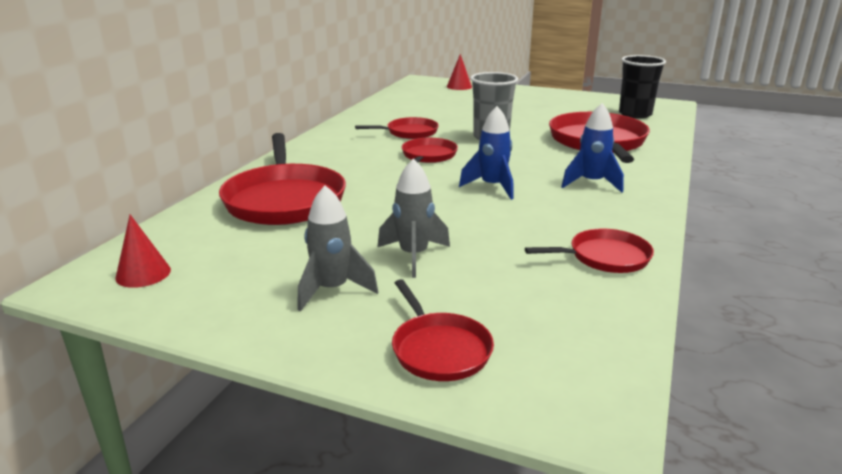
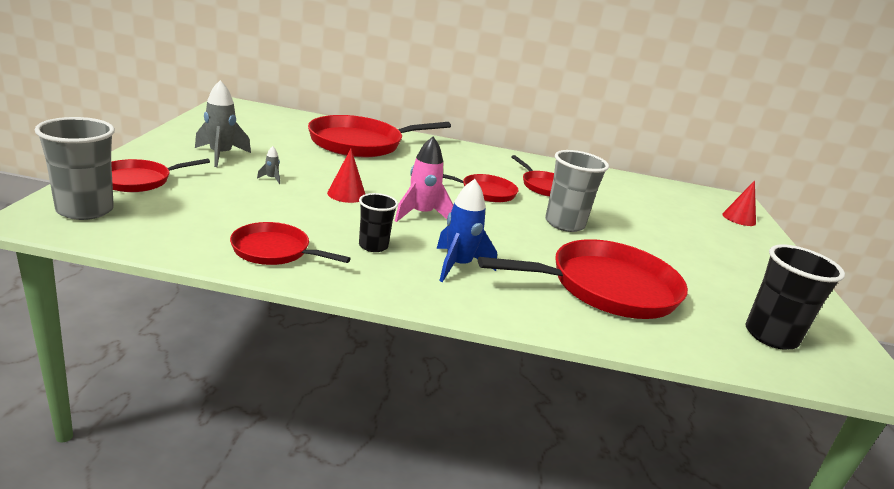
camera: 70 degrees right, 0 degrees up
red cone [115,215,171,288] -> red cone moved to [327,149,365,203]
grey rocket [378,159,450,278] -> grey rocket [257,146,280,184], size x0.44
blue rocket [459,106,514,200] -> pink rocket [395,136,453,222]
red pan [525,228,654,273] -> red pan turned 135 degrees clockwise [230,222,351,265]
none -> grey cup [35,117,115,220]
none -> black cup [359,193,398,252]

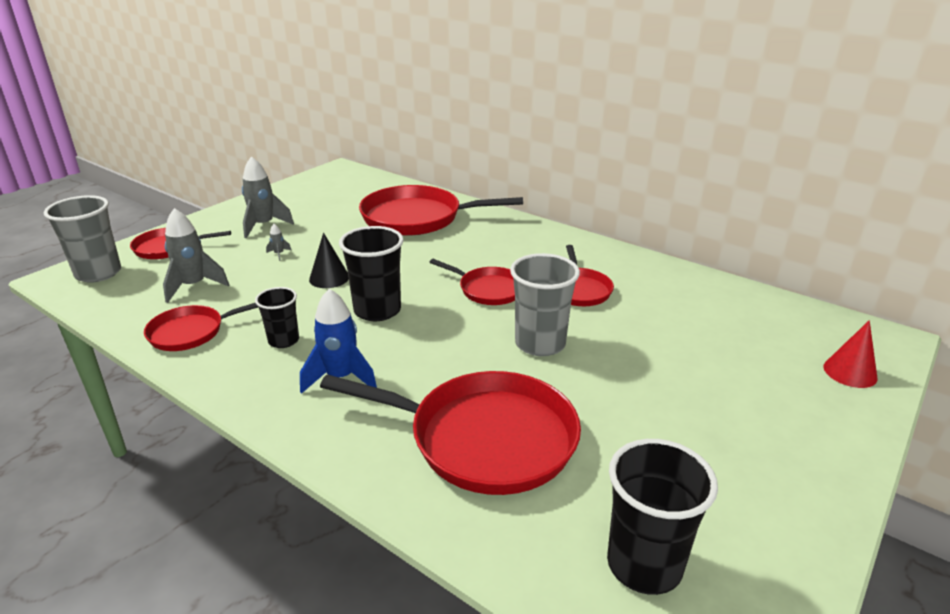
camera: 35 degrees right, 5 degrees up
red pan [230,222,351,265] -> red pan turned 75 degrees counterclockwise [144,303,258,351]
red cone [327,149,365,203] -> black cone [309,233,349,288]
pink rocket [395,136,453,222] -> black cup [339,226,404,321]
none -> grey rocket [163,208,229,303]

